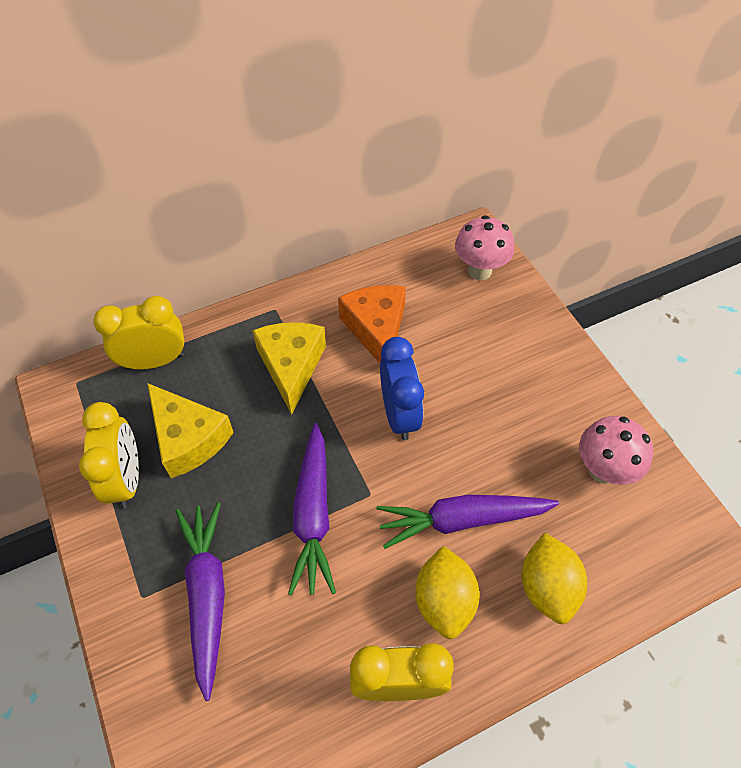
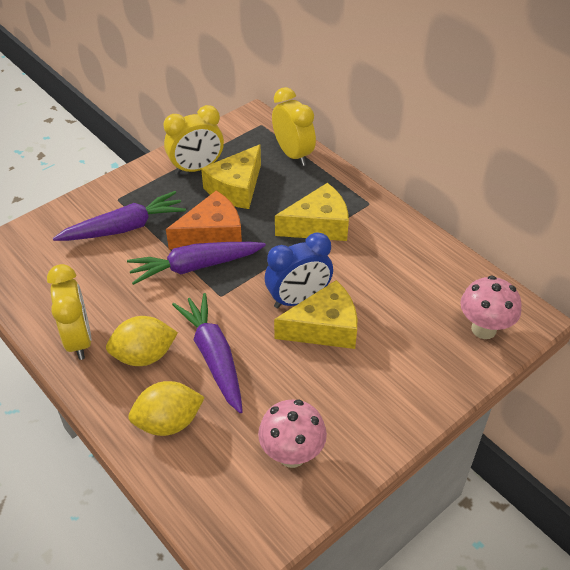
camera: 75 degrees right, 10 degrees down
orange cheese [338,285,406,363] -> orange cheese moved to [166,190,242,250]
none -> yellow cheese [274,280,357,349]

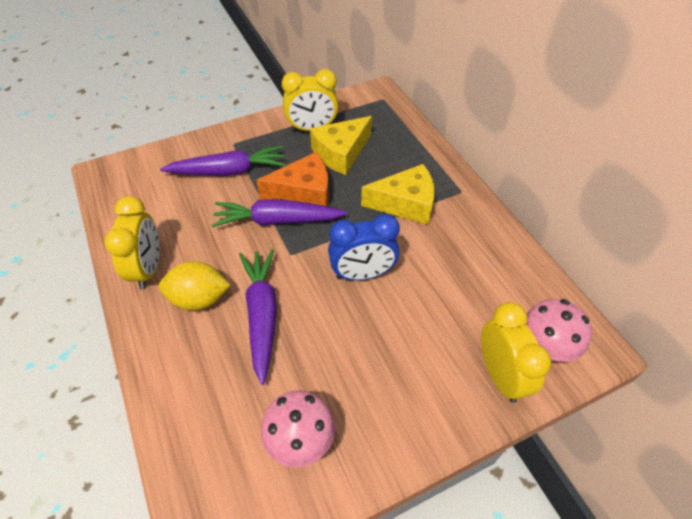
camera: 15 degrees right, 5 degrees up
yellow lemon [128,381,205,436] -> none
yellow clock [272,87,316,166] -> yellow clock moved to [481,302,551,403]
yellow cheese [274,280,357,349] -> none

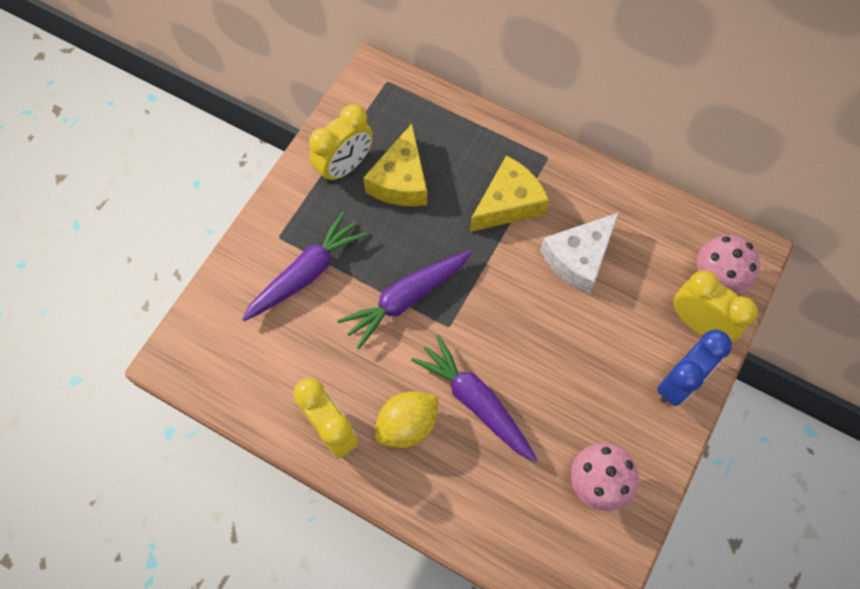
camera: 35 degrees left, 15 degrees up
orange cheese [256,152,329,206] -> none
blue clock [328,214,400,281] -> blue clock moved to [657,330,732,406]
none -> white cheese [540,212,619,294]

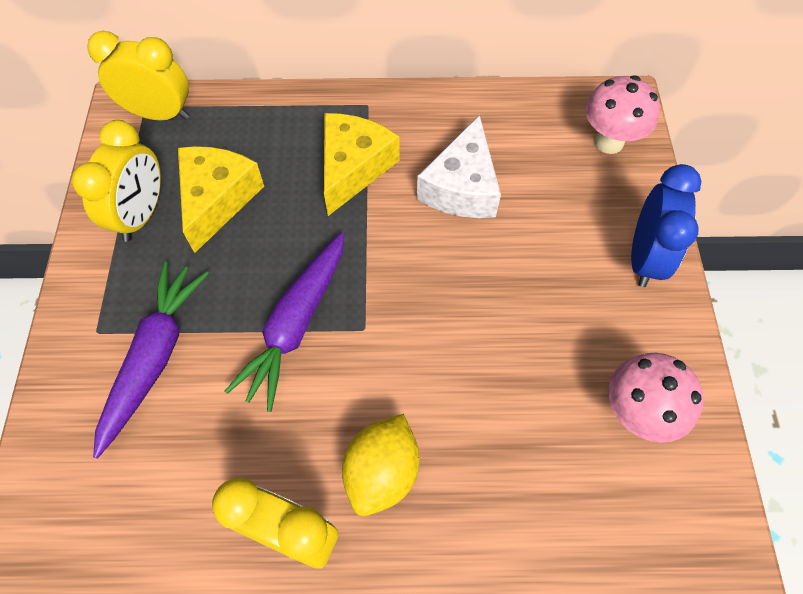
camera: 30 degrees left, 5 degrees down
yellow cheese [363,124,427,206] -> yellow cheese turned 150 degrees counterclockwise [178,146,264,253]
purple carrot [411,335,538,462] -> none
yellow clock [674,270,758,343] -> yellow clock moved to [87,31,189,120]

